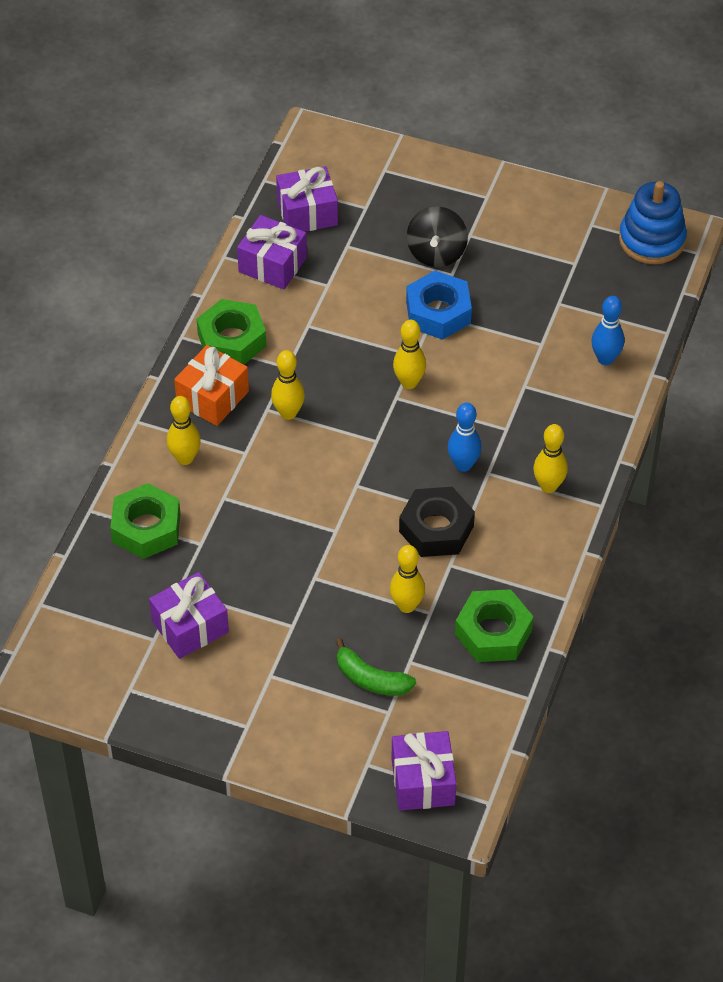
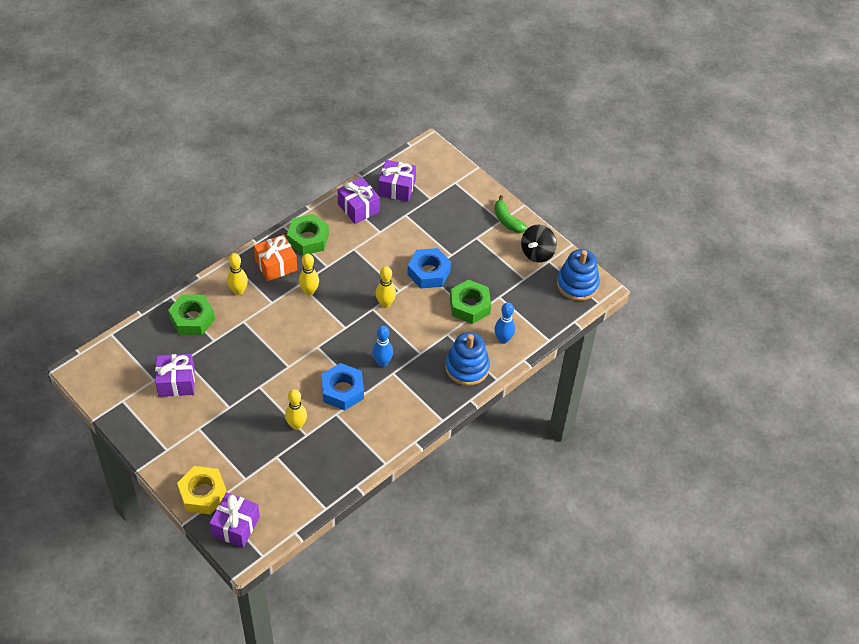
camera: 25 degrees right, 0 degrees up
green banana [335,638,416,696] -> green banana moved to [494,195,528,233]
black nut [399,487,475,557] -> blue nut [321,363,364,410]
black spinning top [407,207,468,267] -> black spinning top moved to [521,225,557,263]
green nut [455,589,534,662] -> green nut moved to [450,280,491,324]
yellow bowling pin [533,424,568,493] -> none
none -> yellow nut [177,466,227,515]
none -> blue stacking toy [445,332,490,386]

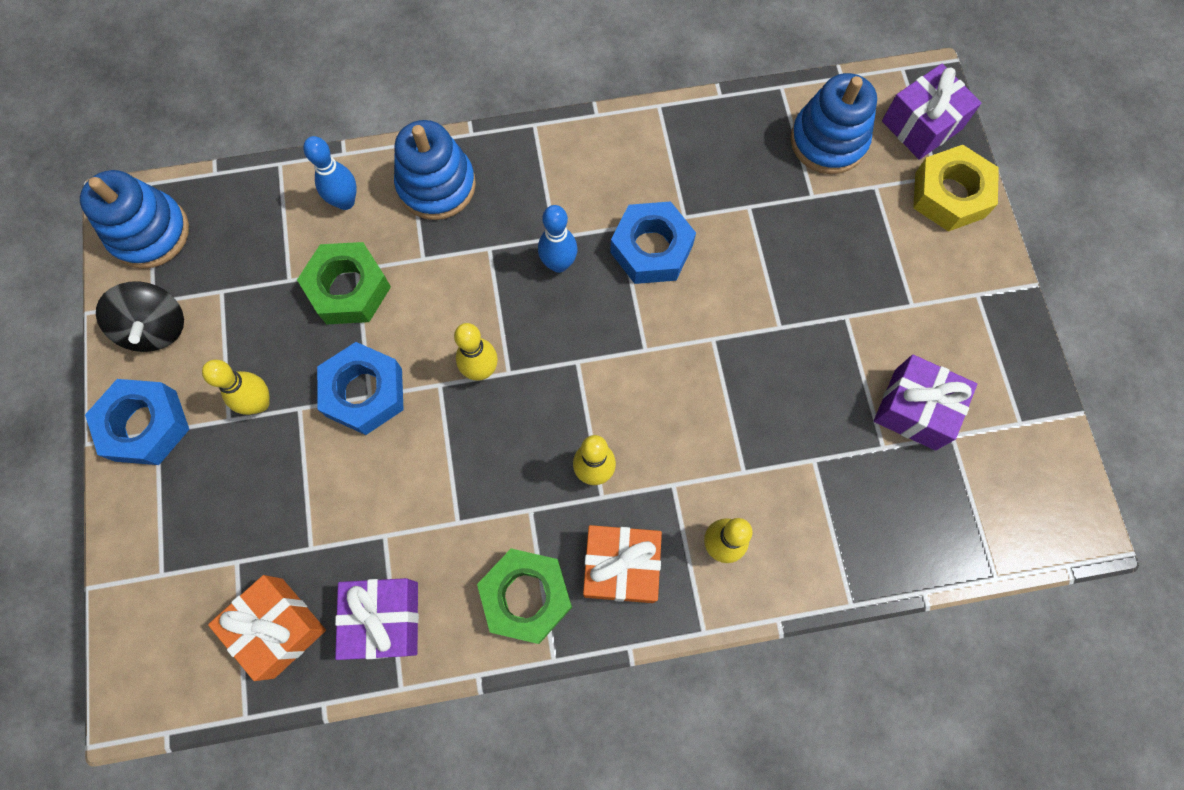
camera: 145 degrees left, 20 degrees up
green nut [168,294,215,335] -> none
yellow bowling pin [285,389,307,430] -> yellow bowling pin moved to [202,360,270,415]
purple gift [378,160,416,202] -> orange gift [208,575,326,681]
green banana [494,195,528,233] -> blue nut [85,379,189,465]
black spinning top [521,225,557,263] -> black spinning top turned 90 degrees clockwise [96,281,184,352]
none -> blue stacking toy [790,73,877,174]

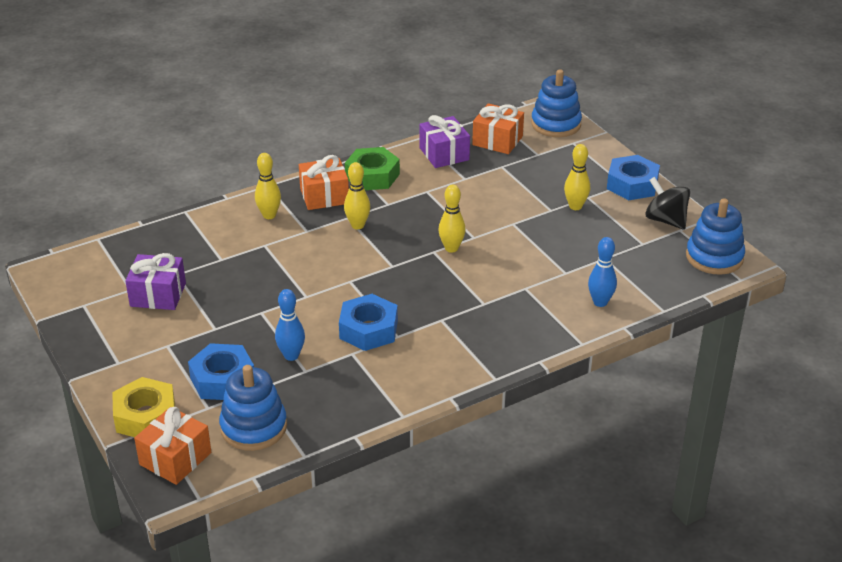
camera: 160 degrees right, 35 degrees down
green nut [297,242,391,324] -> none
blue nut [317,342,404,435] -> blue nut moved to [188,343,254,400]
blue stacking toy [394,120,476,220] -> blue stacking toy moved to [531,69,582,137]
blue bowling pin [538,205,578,273] -> blue bowling pin moved to [275,289,305,361]
purple gift [882,64,982,160] -> orange gift [134,407,211,485]

